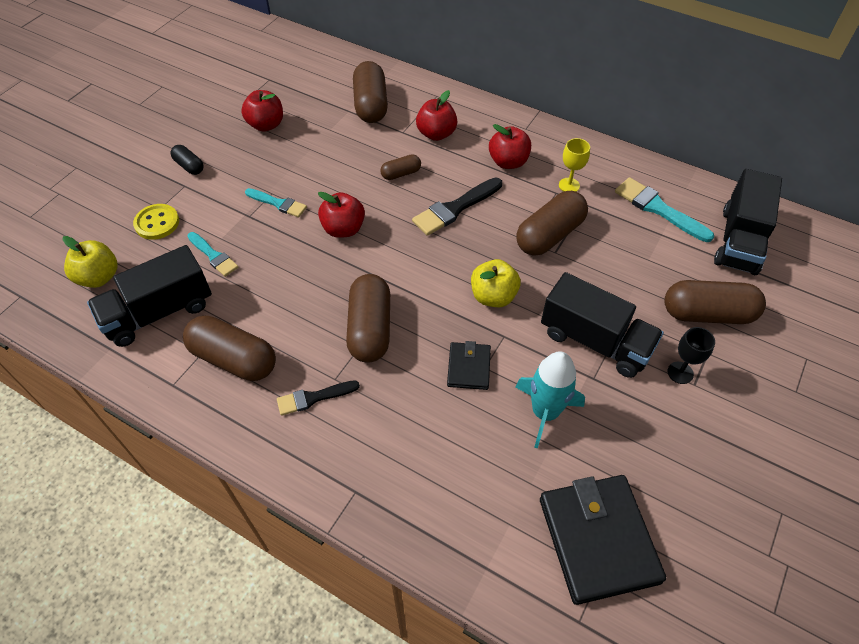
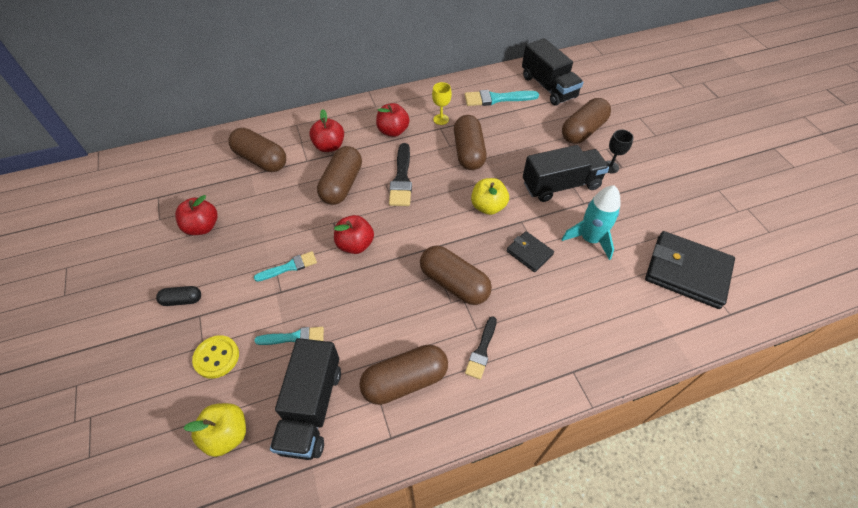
camera: 50 degrees left, 0 degrees up
brown capsule [380,154,421,180] -> brown capsule [317,146,362,205], size x1.93

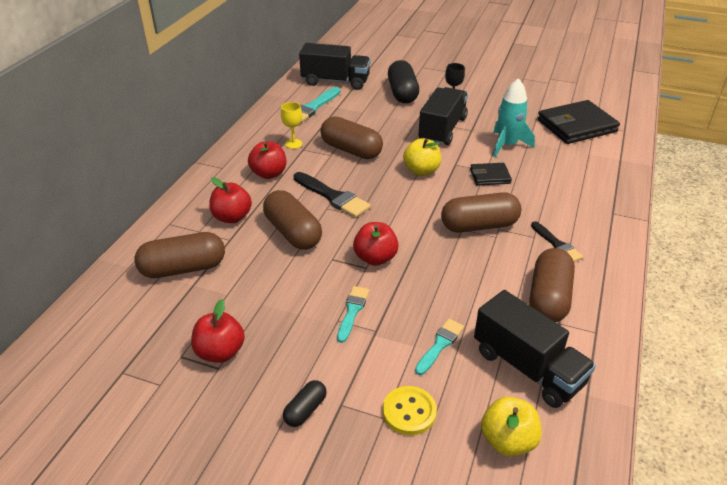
camera: 50 degrees left, 15 degrees down
brown capsule [562,98,611,144] -> black capsule [388,60,419,103]

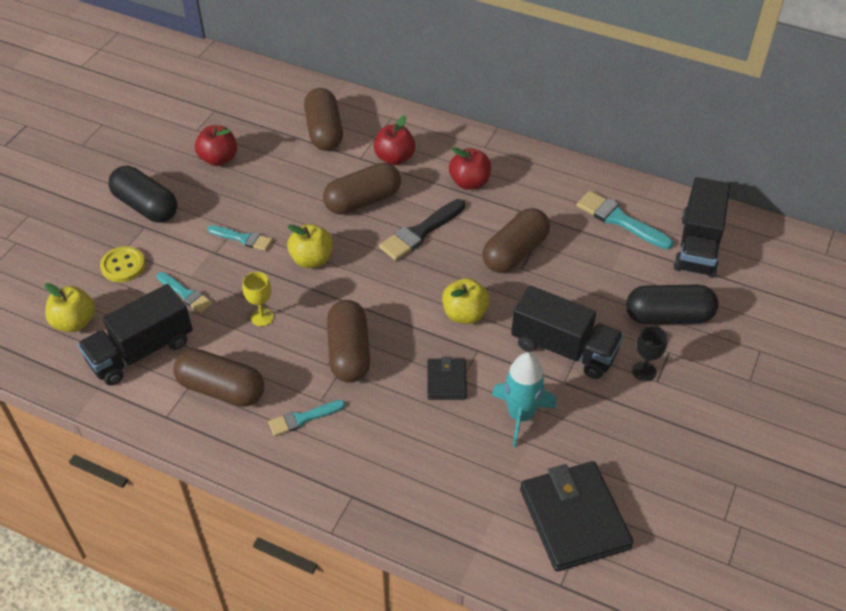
camera: 95 degrees right, 10 degrees up
yellow goblet [281,102,302,149] -> yellow goblet moved to [243,272,274,326]
black capsule [283,380,327,427] -> black capsule [108,166,177,223], size x1.93
red apple [353,222,399,266] -> yellow apple [287,224,333,268]
black brush [531,221,583,262] -> turquoise brush [268,400,345,436]

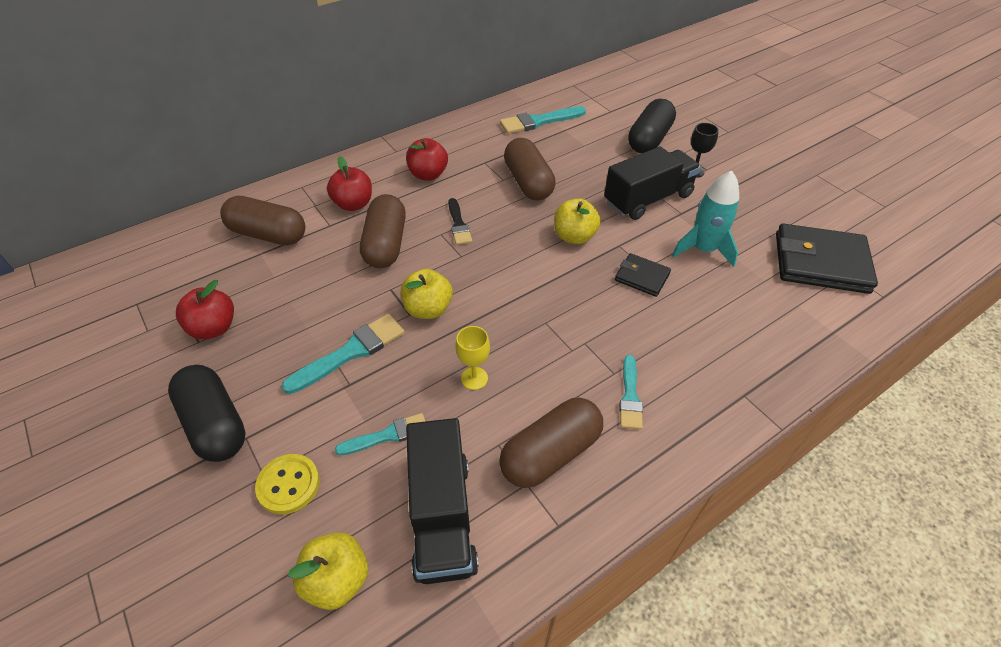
camera: 60 degrees left, 0 degrees up
black capsule [108,166,177,223] -> black capsule turned 75 degrees clockwise [168,365,246,462]
turquoise brush [208,225,272,251] -> turquoise brush [281,314,405,394], size x1.55
brown capsule [327,300,370,383] -> none
black brush [379,199,465,261] -> black brush [448,198,472,245], size x0.64
black truck [673,177,730,278] -> none

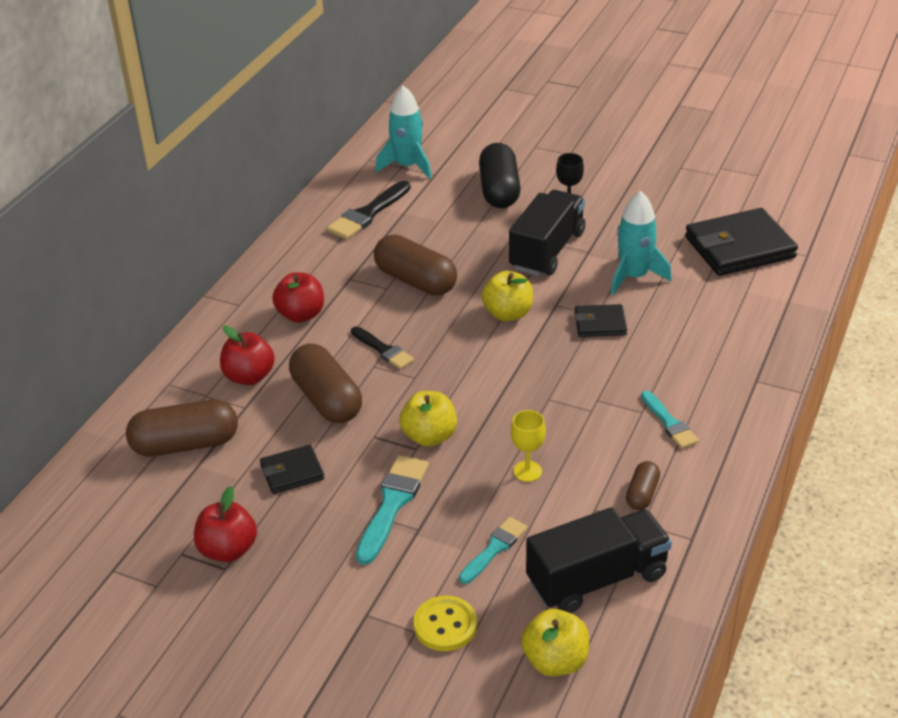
camera: 30 degrees left, 10 degrees down
black capsule [168,365,246,462] -> none
black truck [406,418,479,584] -> black truck turned 75 degrees counterclockwise [526,507,672,613]
brown capsule [499,398,603,488] -> brown capsule [626,461,660,510], size x0.52
turquoise brush [500,106,586,134] -> black brush [327,180,411,239]
none -> black wallet [260,445,324,494]
none -> turquoise rocket [375,85,432,179]

